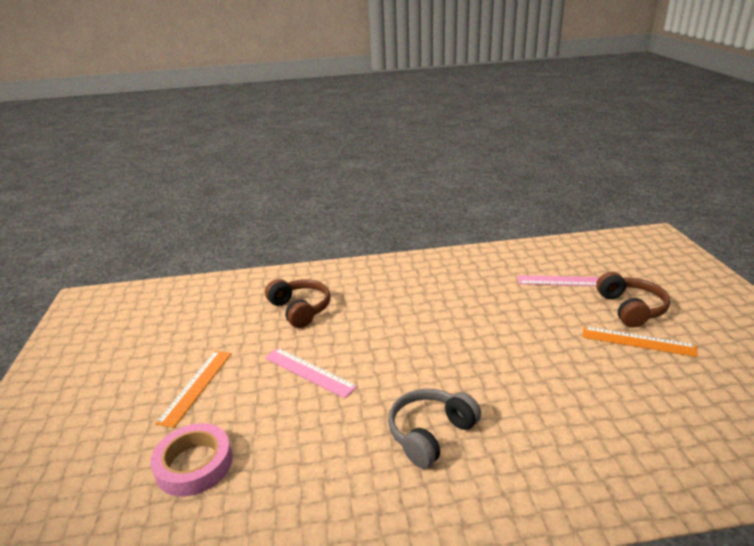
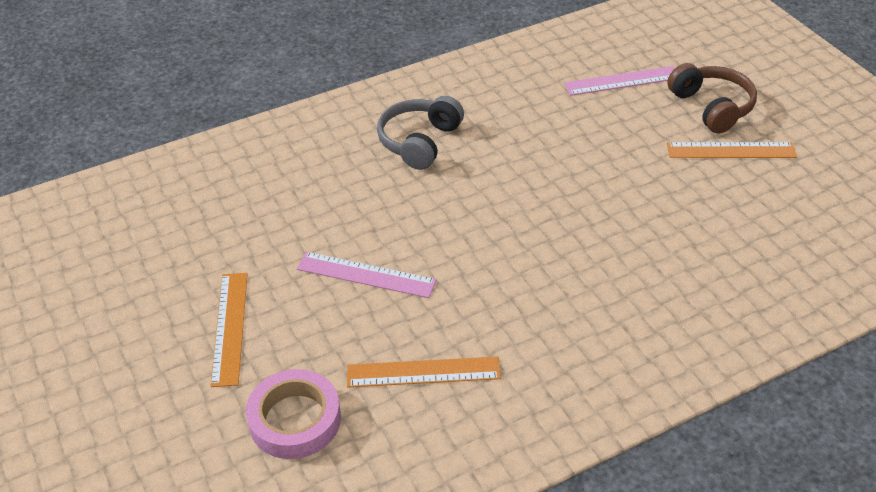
camera: 20 degrees left, 15 degrees up
brown headphones [265,279,331,328] -> none
grey headphones [388,388,481,468] -> grey headphones moved to [377,96,464,170]
none -> orange ruler [347,356,501,388]

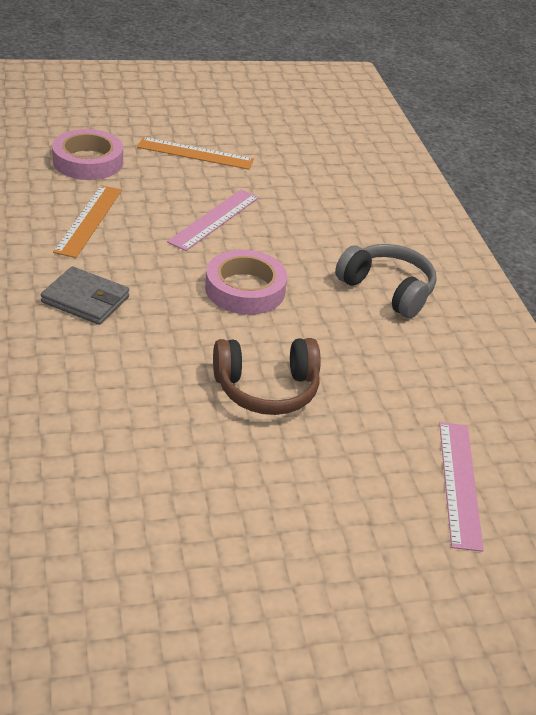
camera: 100 degrees right, 5 degrees down
brown headphones [667,63,757,134] -> brown headphones moved to [213,338,321,415]
orange ruler [667,142,797,158] -> none
none -> grey wallet [41,266,129,325]
none -> pink tape [205,250,287,315]

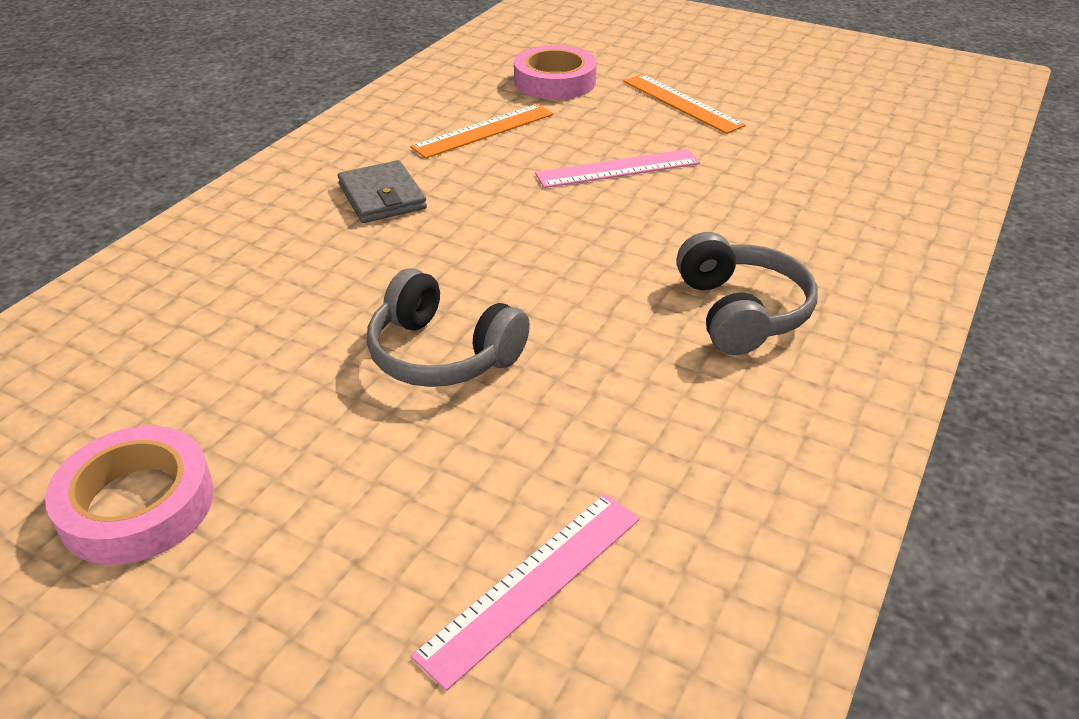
camera: 45 degrees right, 0 degrees up
pink tape [205,250,287,315] -> pink tape moved to [45,426,214,565]
brown headphones [213,338,321,415] -> grey headphones [367,268,530,387]

